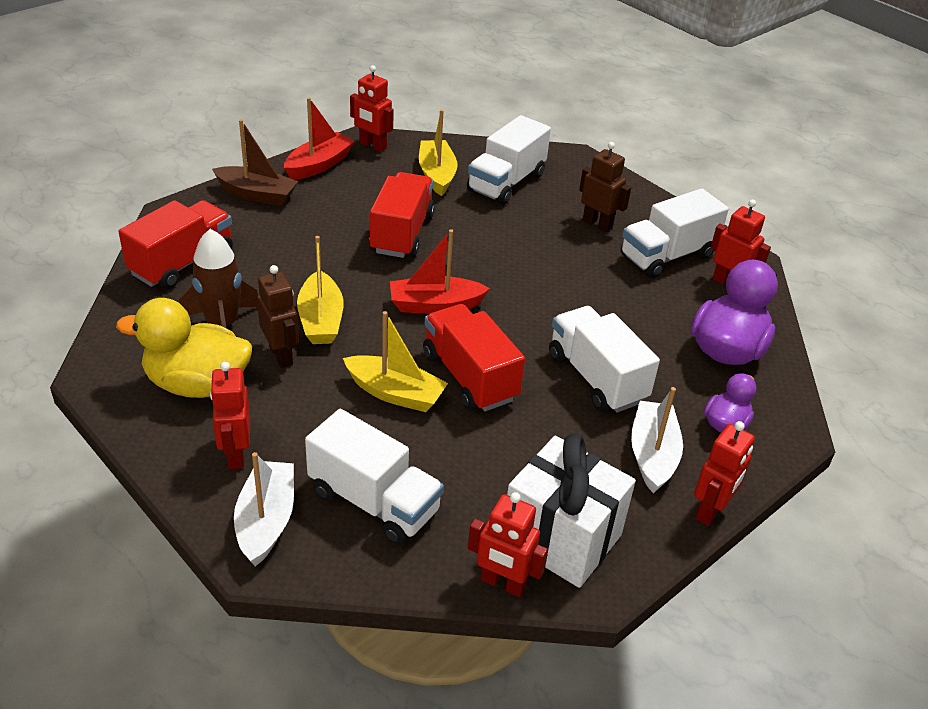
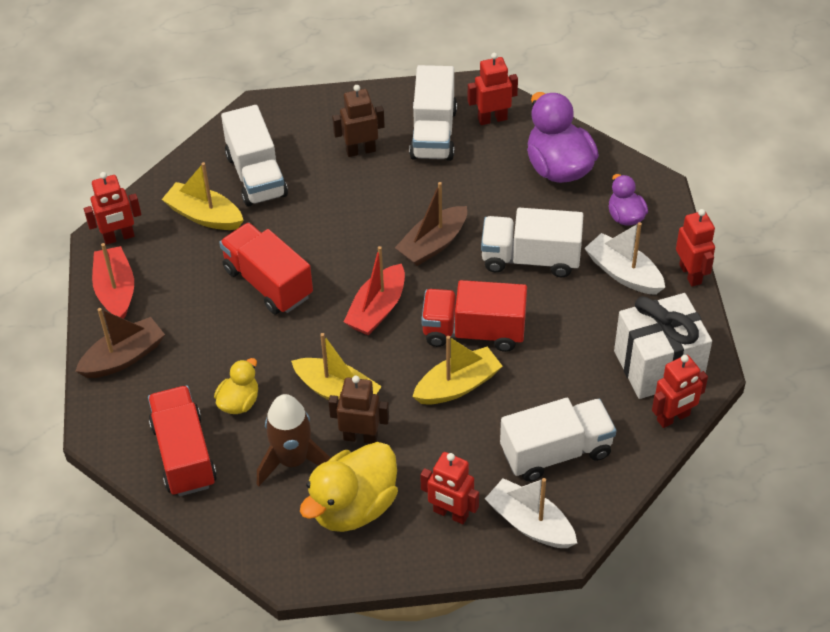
camera: 50 degrees left, 10 degrees up
none -> yellow duck [214,358,258,414]
none -> brown boat [395,182,467,266]

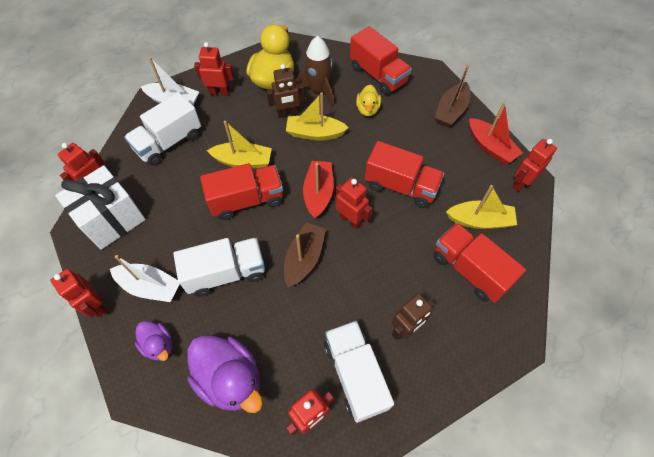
camera: 155 degrees right, 10 degrees up
white truck [221,105,288,207] -> red truck [433,223,526,303]
yellow boat [412,336,502,405] -> yellow boat turned 120 degrees counterclockwise [207,121,272,168]
none -> red robot [335,178,372,229]

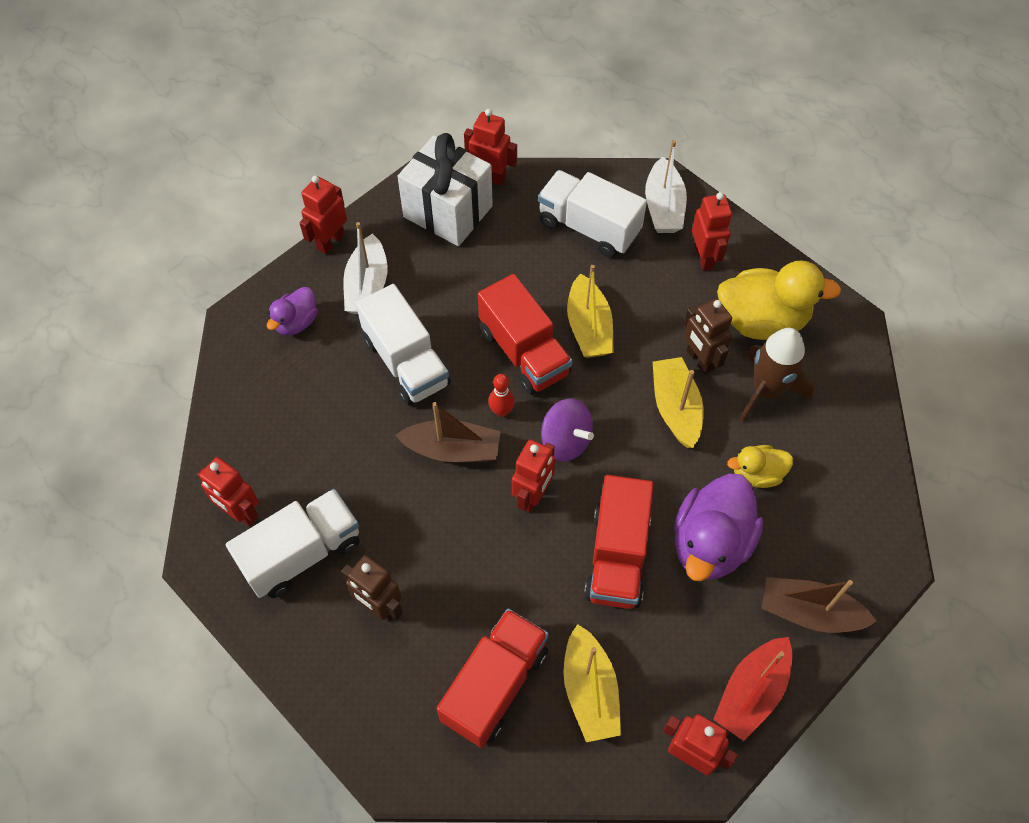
camera: 75 degrees right, 0 degrees up
purple duck [187,335,263,413] -> purple duck moved to [674,474,764,581]
red boat [303,161,334,219] -> purple spinning top [541,398,594,462]
red truck [350,26,412,95] -> none
none -> red bowling pin [489,374,515,417]

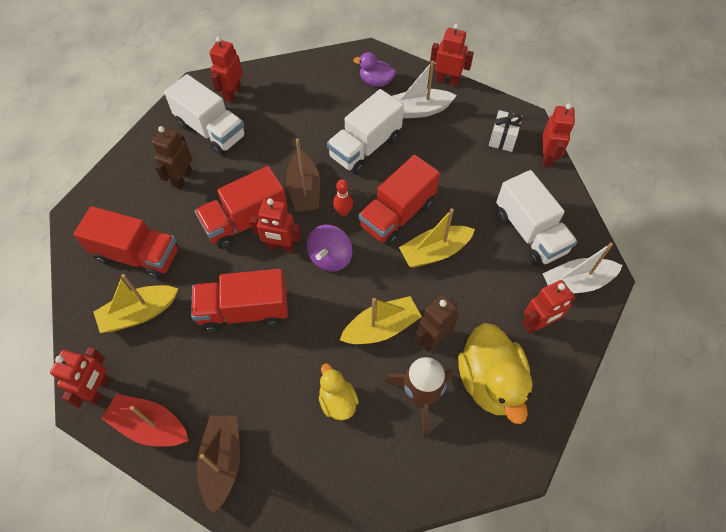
camera: 75 degrees right, 0 degrees up
white gift [397,133,493,246] -> white gift [489,110,523,152], size x0.51
white truck [538,170,647,258] -> white truck turned 135 degrees clockwise [496,170,578,266]
purple duck [674,474,764,581] -> none
none -> red truck [195,166,288,249]

